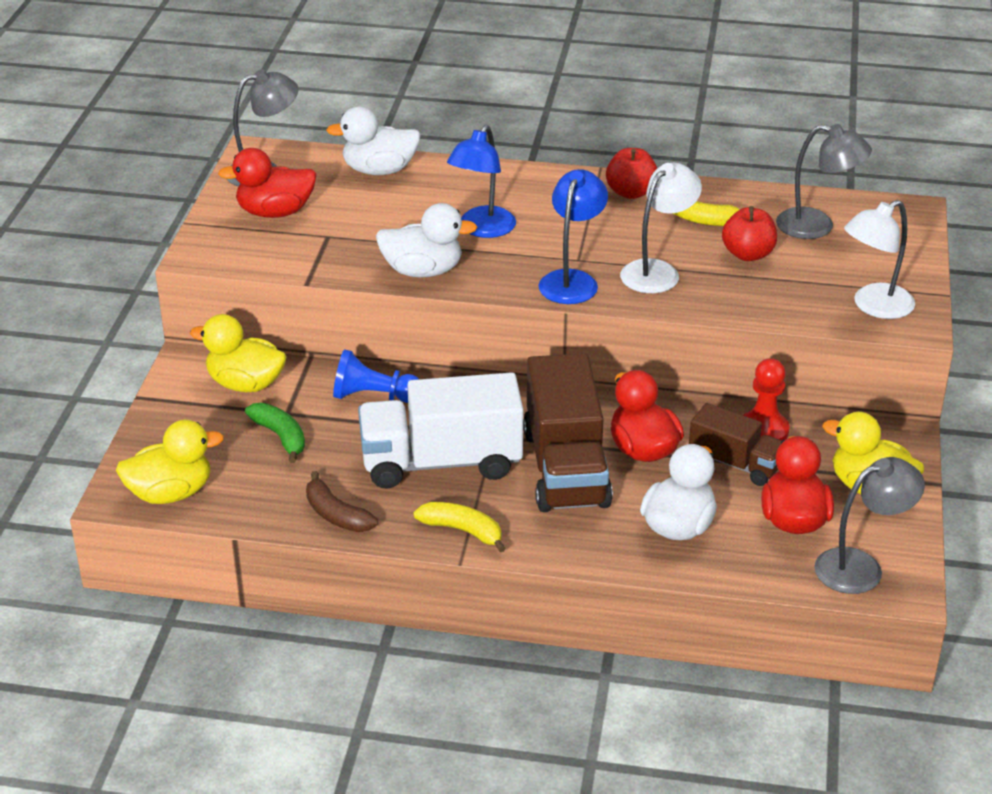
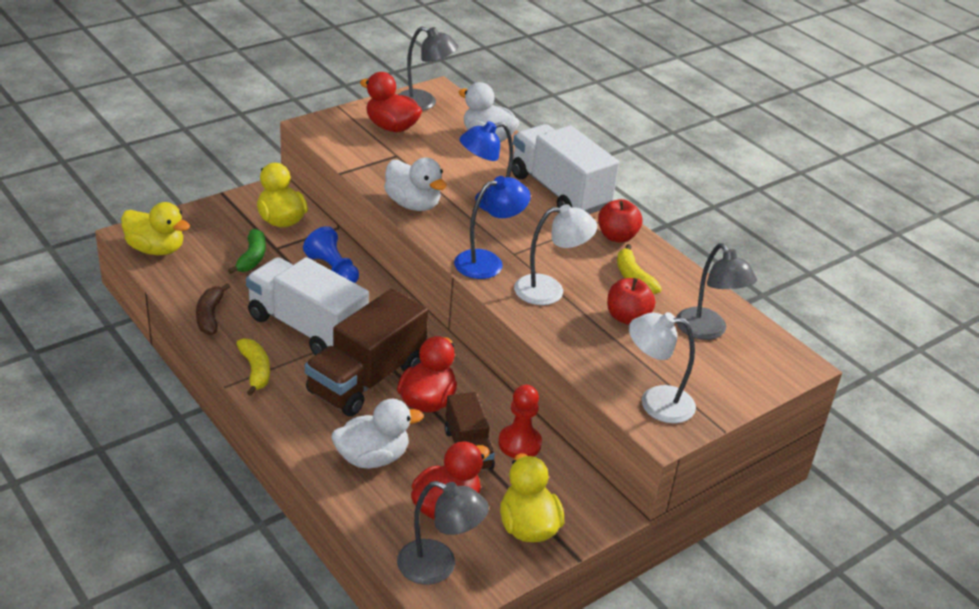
camera: 40 degrees right, 0 degrees up
none -> white truck [512,124,619,214]

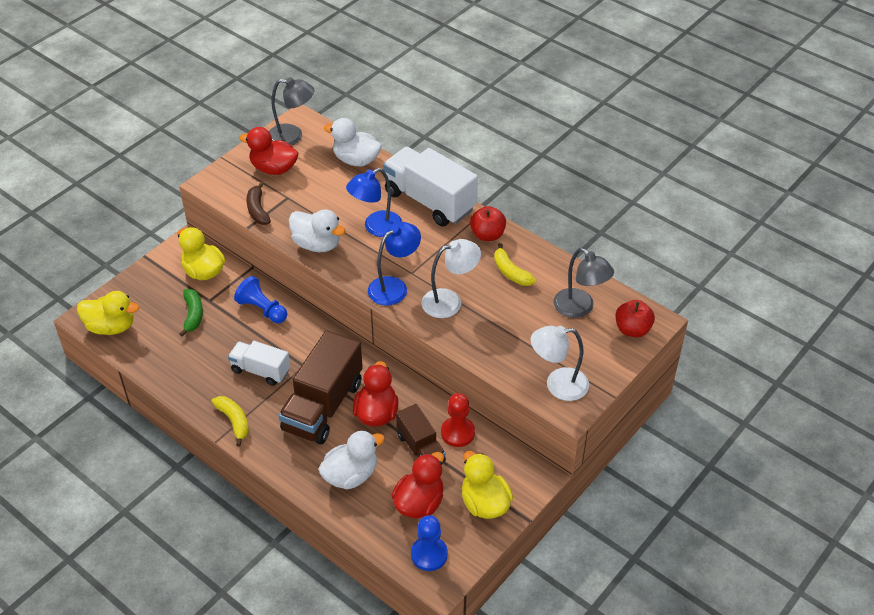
camera: 10 degrees left, 10 degrees up
brown banana [196,283,230,335] -> brown banana moved to [247,182,271,225]
white truck [246,257,369,355] -> white truck [228,341,290,386], size x0.58
grey lamp [397,481,489,585] -> blue pawn [411,515,448,571]
red apple [607,278,655,325] -> red apple moved to [615,300,655,337]

